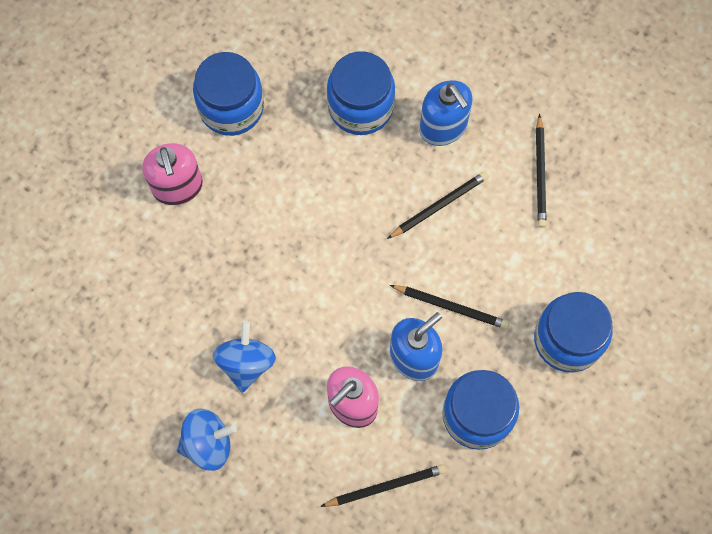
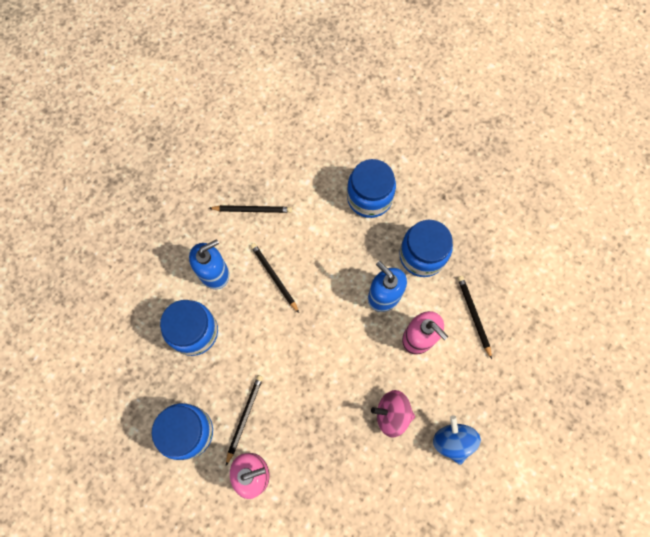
camera: 90 degrees left, 0 degrees up
blue spinning top [213,320,276,393] -> pink spinning top [371,390,415,438]
black pencil [390,285,509,329] -> black pencil moved to [226,375,263,466]

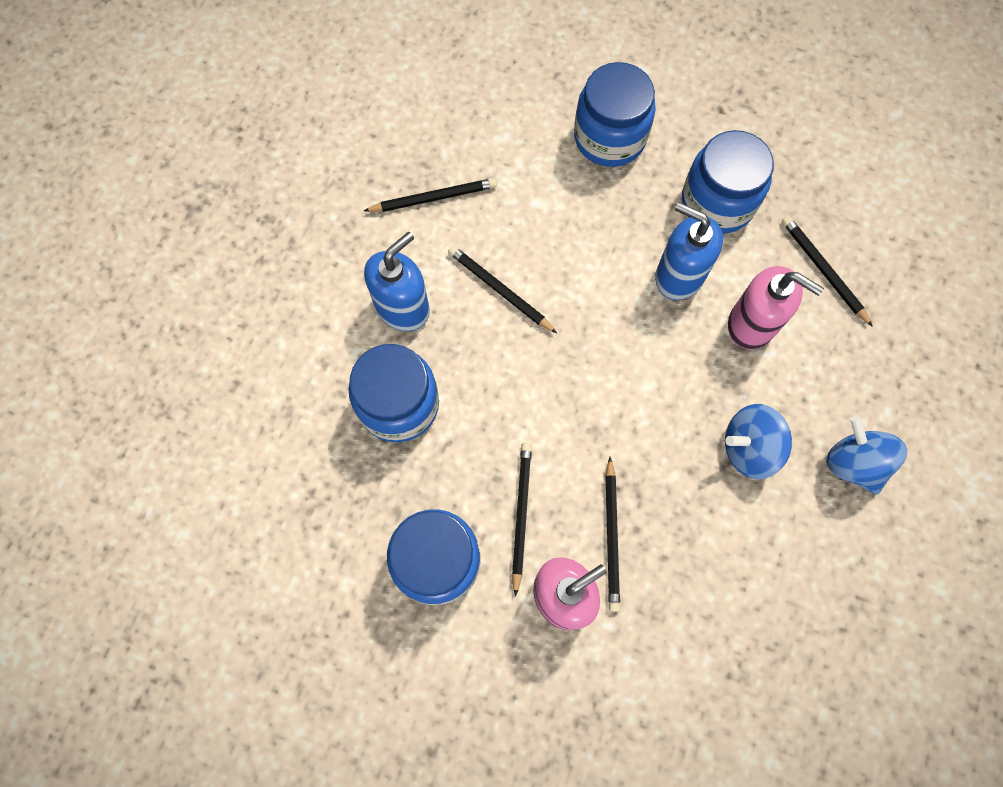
camera: 15 degrees left, 0 degrees up
pink spinning top [371,390,415,438] -> blue spinning top [725,404,792,479]
none -> black pencil [605,457,620,612]

